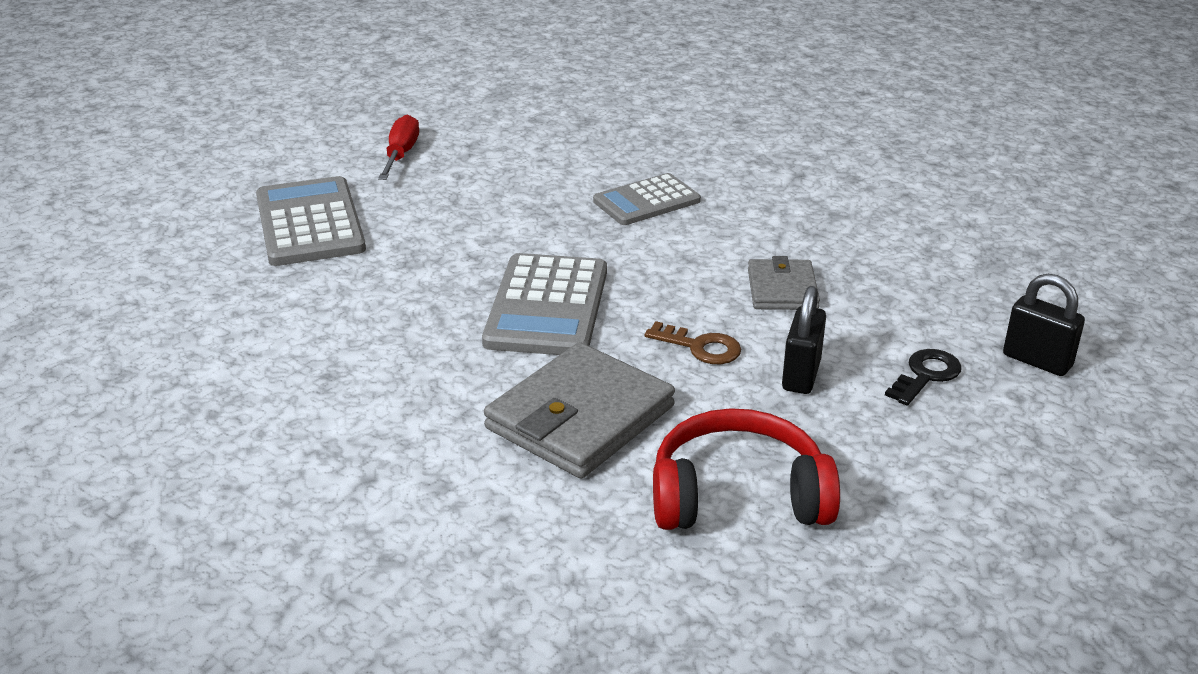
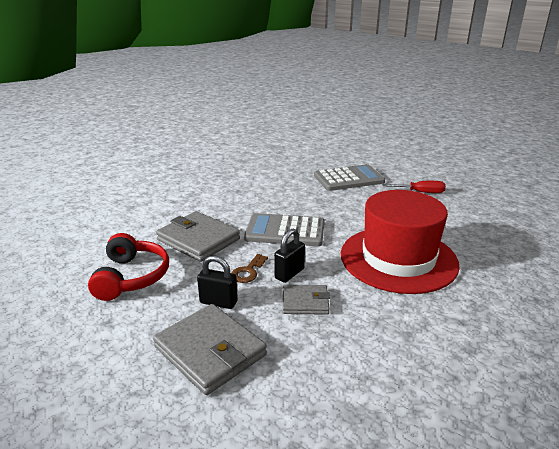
camera: 90 degrees right, 5 degrees down
grey calculator [593,173,701,225] -> red hat [341,190,460,294]
black key [885,349,962,406] -> grey wallet [153,304,267,395]
black padlock [1003,274,1085,376] -> black padlock moved to [274,228,305,283]

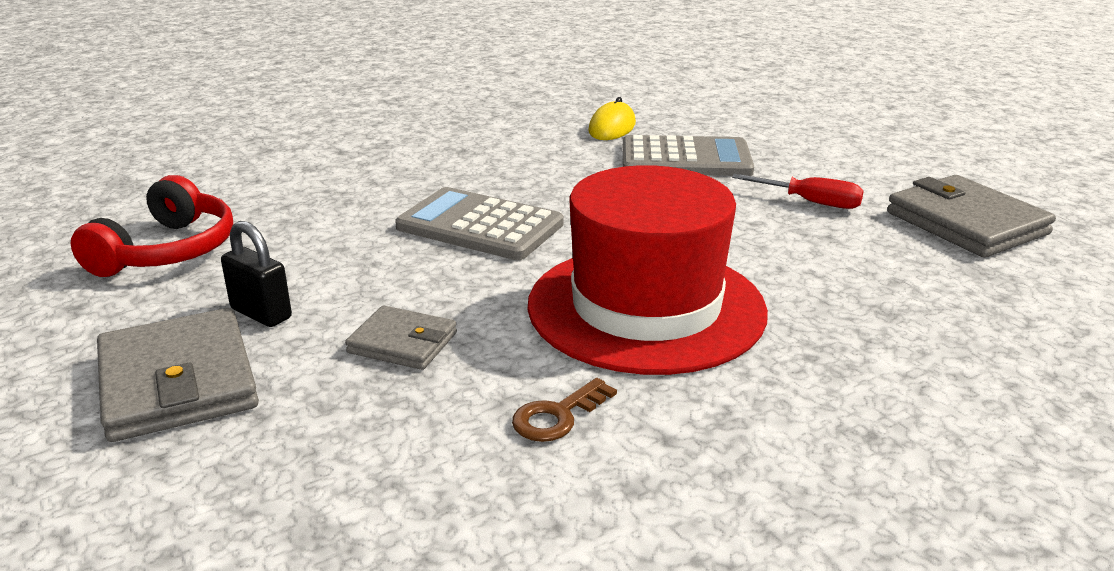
camera: 20 degrees right, 0 degrees up
grey wallet [156,211,240,262] -> grey wallet moved to [887,175,1056,258]
brown key [231,254,268,283] -> brown key moved to [512,378,617,442]
black padlock [274,228,305,283] -> none
none -> yellow mouse [588,97,636,140]

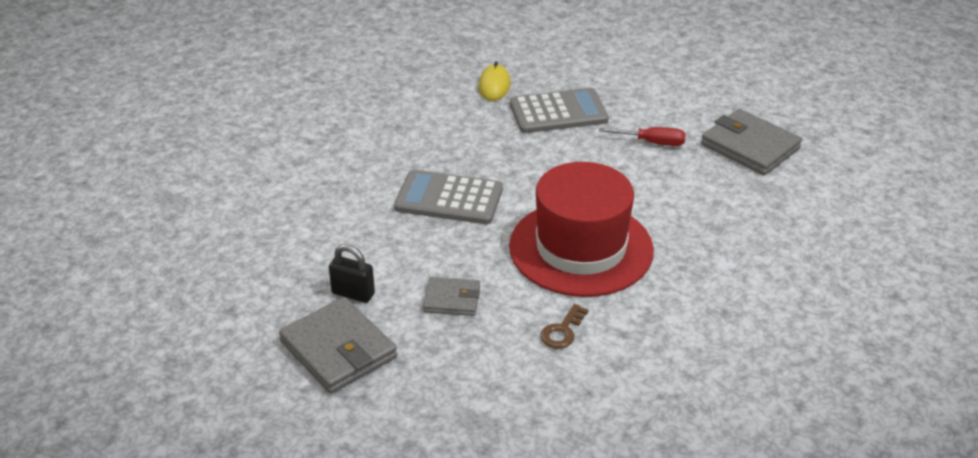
camera: 15 degrees left, 10 degrees up
red headphones [71,175,233,277] -> none

